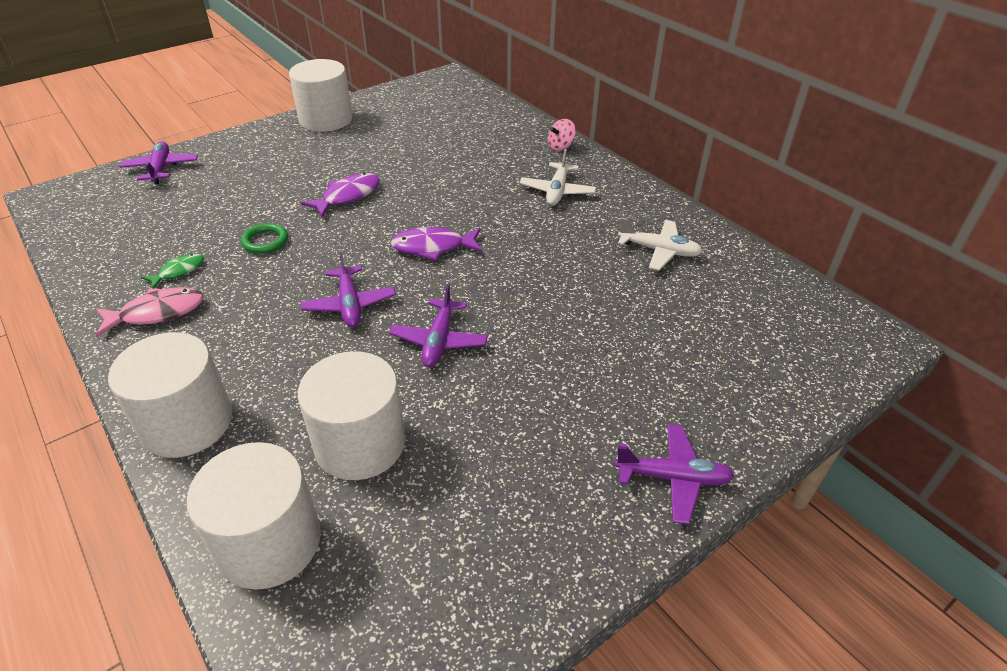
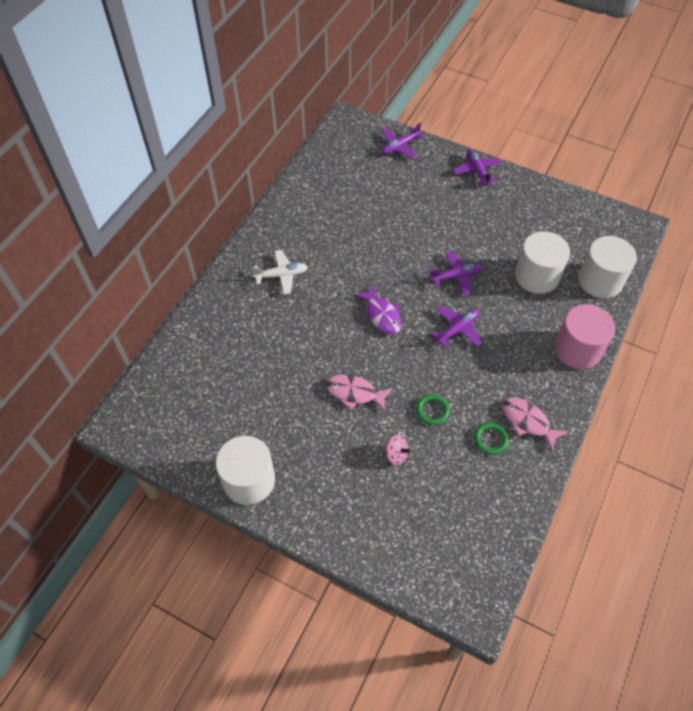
camera: 115 degrees left, 15 degrees up
white cylinder [108,332,232,458] -> pink cylinder [554,304,615,369]
purple plane [119,141,198,184] -> purple plane moved to [382,123,425,159]
green fish [141,254,204,289] -> green ring [474,423,509,455]
purple fish [301,173,380,217] -> pink fish [326,374,393,411]
pink spinning top [548,119,576,151] -> pink spinning top moved to [384,435,411,465]
white plane [618,217,703,271] -> none

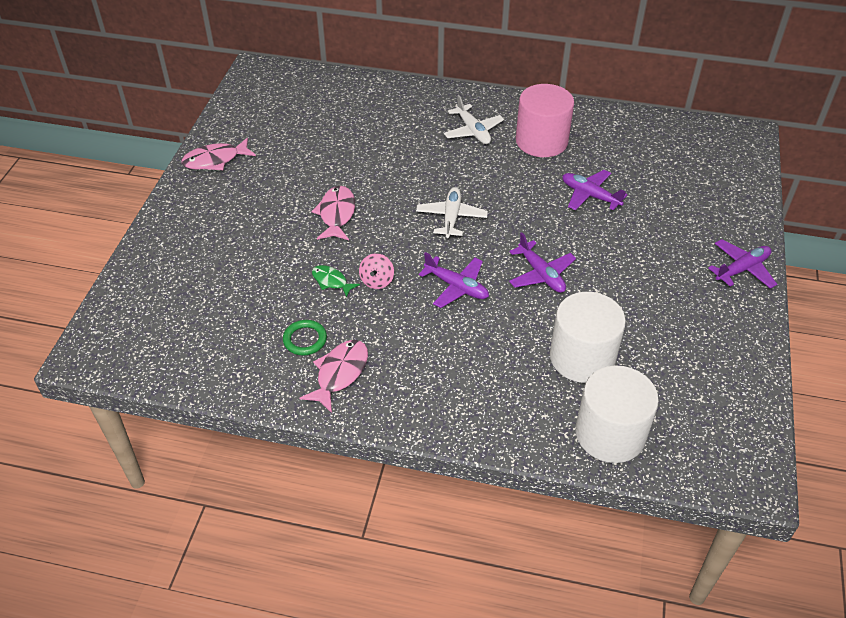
camera: 75 degrees right, 10 degrees down
white cylinder [216,436,275,505] -> pink fish [181,138,256,170]
purple fish [354,285,401,334] -> white plane [416,187,488,238]
purple plane [382,123,425,159] -> purple plane moved to [562,170,627,211]
pink spinning top [384,435,411,465] -> pink spinning top moved to [359,253,394,289]
green ring [416,394,450,425] -> green fish [312,265,360,298]
pink cylinder [554,304,615,369] -> pink cylinder moved to [516,84,574,157]

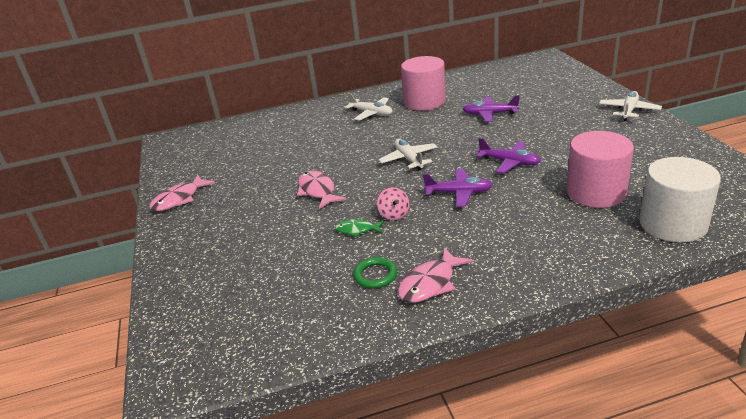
camera: 25 degrees left, 15 degrees down
pink fish [299,340,368,413] -> pink fish turned 135 degrees counterclockwise [398,248,472,303]
white cylinder [550,292,626,383] -> pink cylinder [566,131,634,208]
purple plane [708,239,777,289] -> white plane [599,91,662,121]

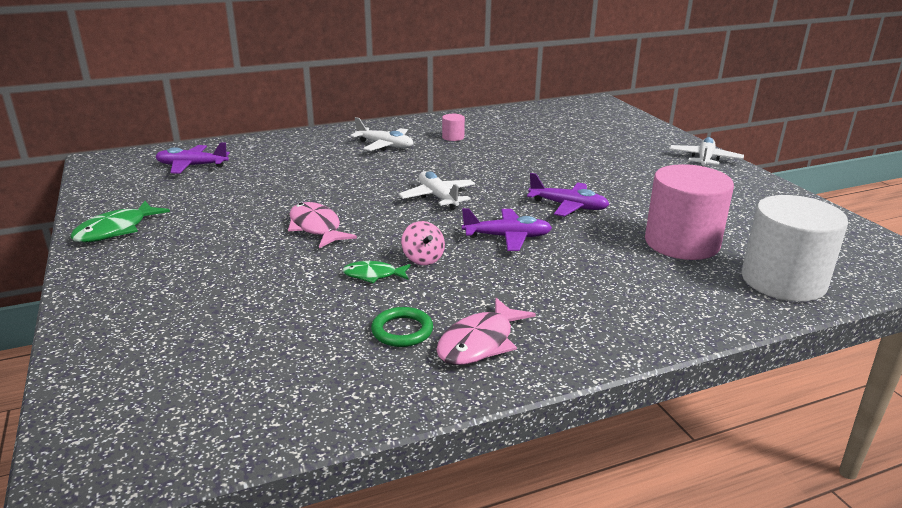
camera: 10 degrees left, 5 degrees down
pink fish [149,175,215,211] -> green fish [70,201,170,243]
pink cylinder [401,56,446,111] -> pink cylinder [442,114,465,141], size x0.42
purple plane [463,95,520,122] -> purple plane moved to [155,142,230,174]

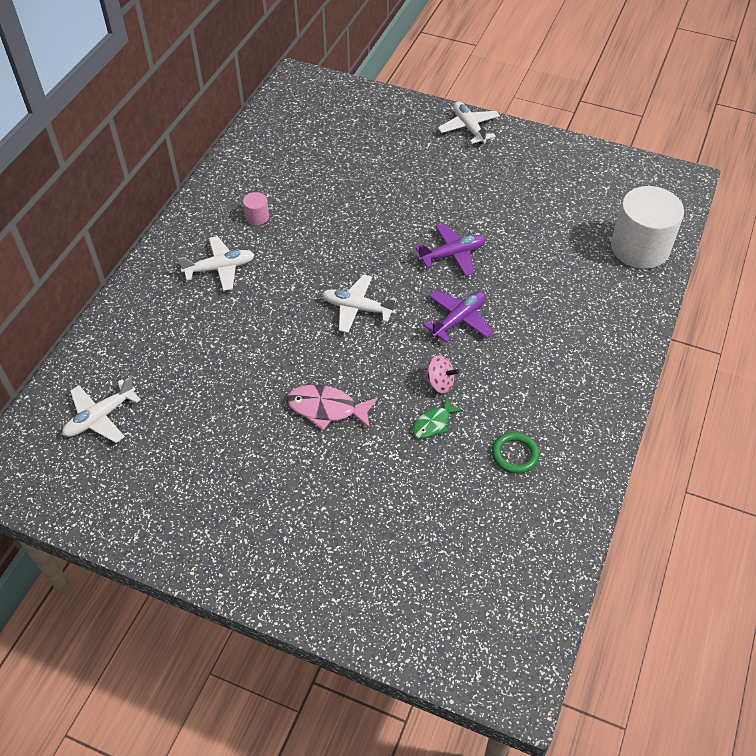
camera: 45 degrees left, 25 degrees up
green fish [70,201,170,243] -> none
purple plane [155,142,230,174] -> white plane [62,377,141,443]
pink fish [436,298,536,365] -> none
pink cylinder [645,164,734,260] -> none

